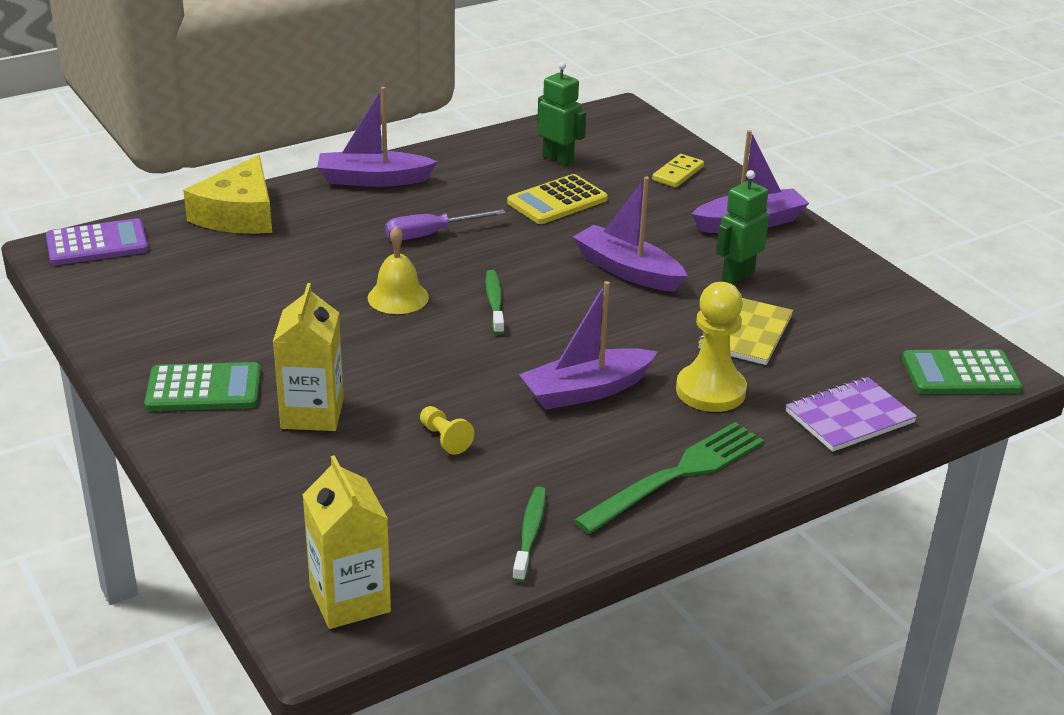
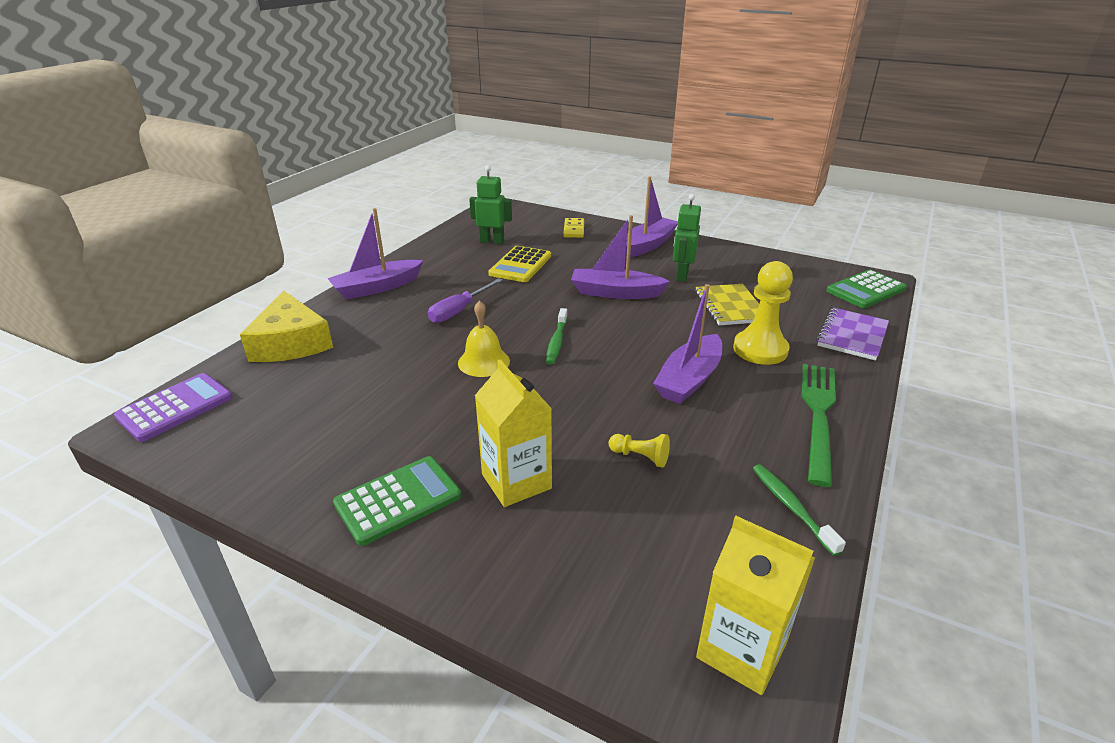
camera: 30 degrees left, 0 degrees up
green toothbrush [486,270,505,335] -> green toothbrush turned 135 degrees counterclockwise [546,308,568,365]

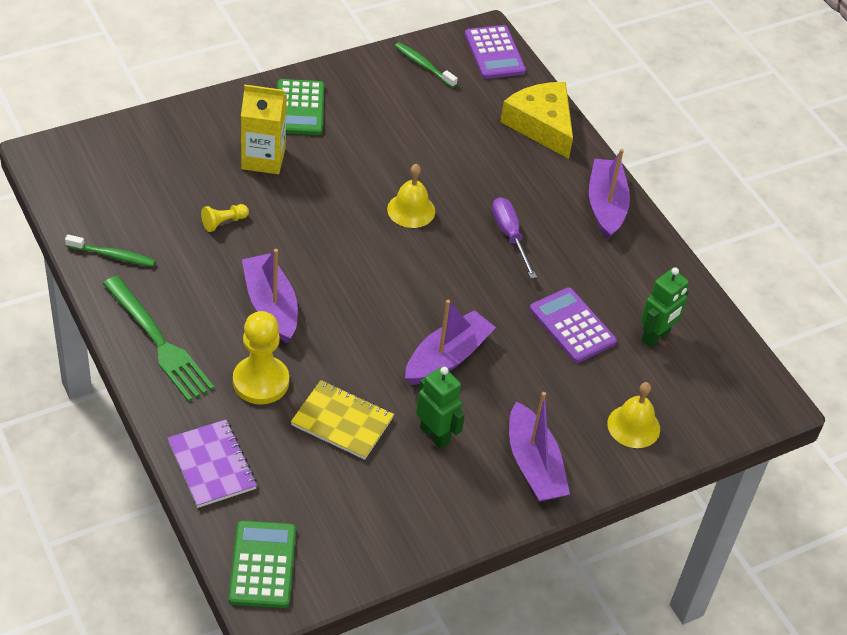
camera: 120 degrees right, 15 degrees up
yellow cheese [240,291,333,362] -> yellow cheese turned 45 degrees clockwise [500,82,573,159]
yellow calculator [488,246,551,282] -> purple calculator [530,287,617,363]
green toothbrush [546,308,568,365] -> green toothbrush moved to [395,42,458,88]
yellow domino [563,218,584,238] -> yellow bell [607,382,660,448]
yellow carton [696,516,815,695] -> none

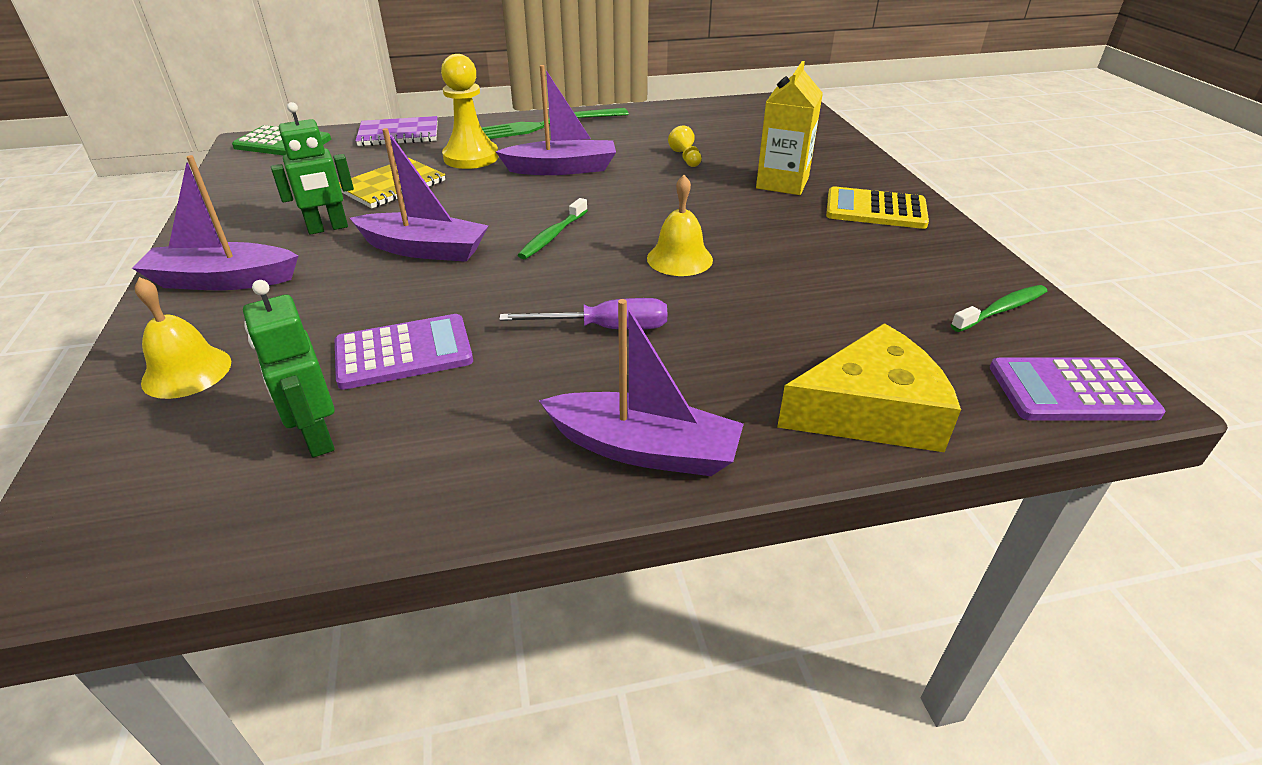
camera: 110 degrees right, 10 degrees down
green toothbrush [65,235,156,267] -> green toothbrush moved to [518,198,588,259]
green calculator [277,79,324,135] -> yellow calculator [826,186,929,229]
purple boat [405,300,496,385] -> purple boat turned 45 degrees counterclockwise [350,128,488,262]

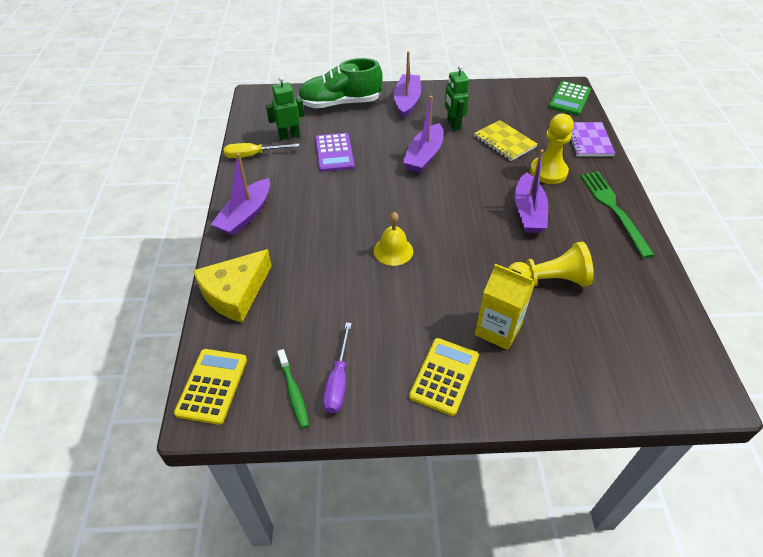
camera: 100 degrees right, 10 degrees up
yellow bell [135,277,231,399] -> green shoe [298,58,383,108]
purple screwdriver [499,298,667,330] -> purple screwdriver moved to [323,322,352,414]
green toothbrush [518,198,588,259] -> none
yellow pawn [668,125,702,167] -> yellow pawn [507,242,594,287], size x2.04
yellow cheese [777,323,961,452] -> yellow cheese turned 45 degrees clockwise [193,249,272,323]
purple calculator [990,357,1165,420] -> yellow calculator [174,349,247,425]
none -> yellow screwdriver [224,143,300,158]

